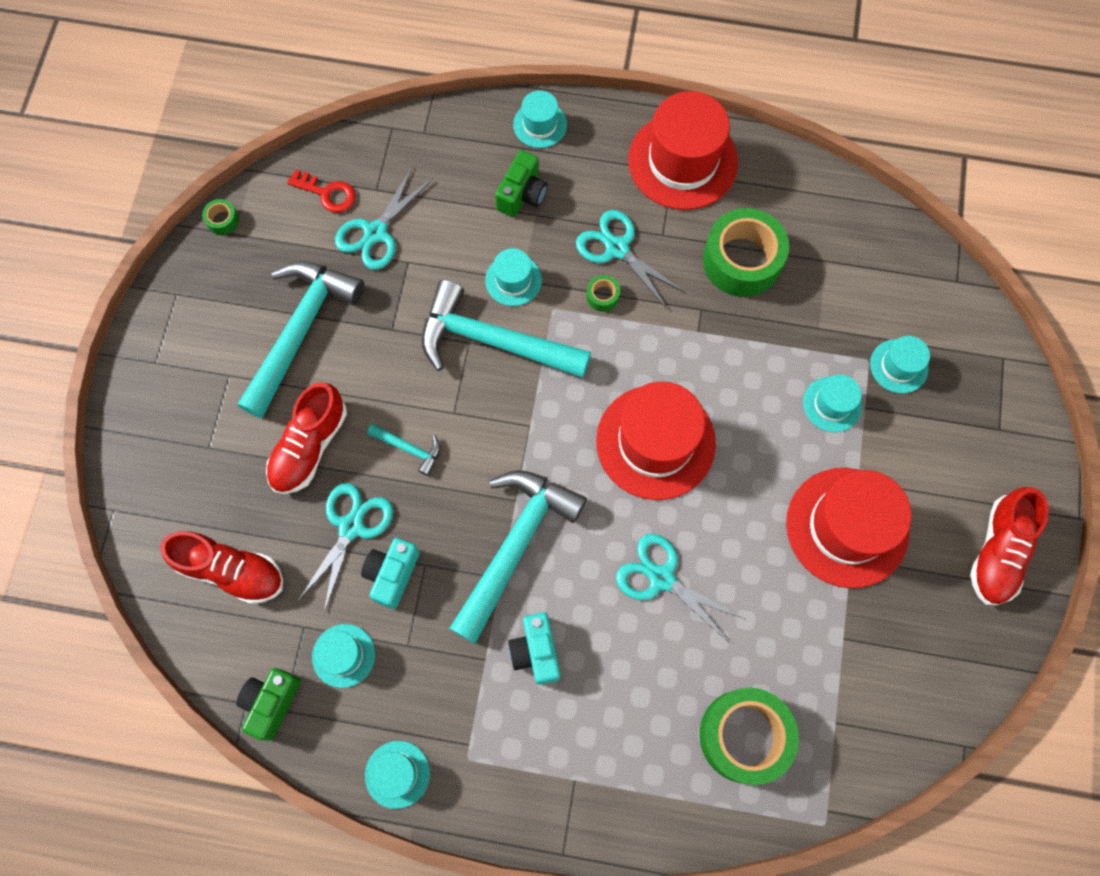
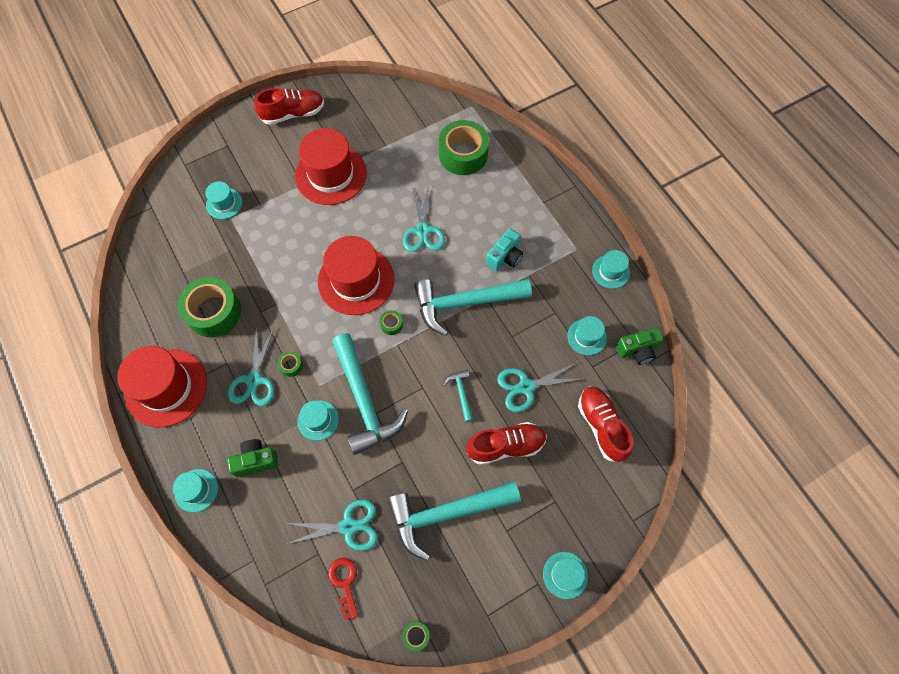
camera: 130 degrees left, 5 degrees down
turquoise camera [361,538,420,609] -> none
turquoise hat [803,375,862,432] -> turquoise hat moved to [543,552,588,599]
none -> green tape [379,310,403,335]

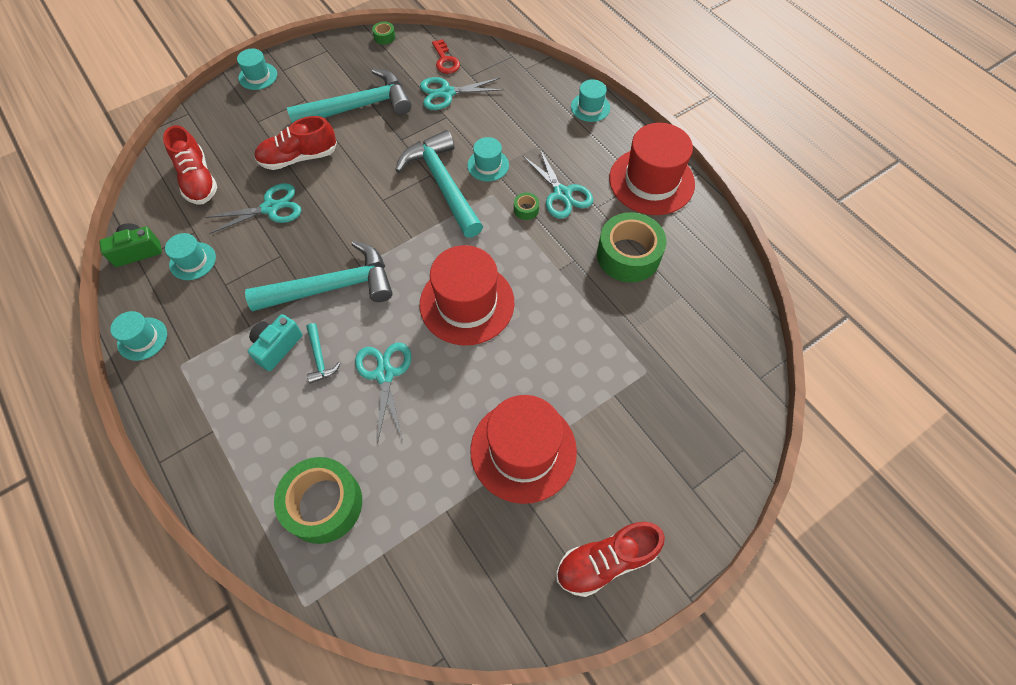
camera: 175 degrees right, 5 degrees down
turquoise hat [205,181,242,219] -> none
green camera [227,439,279,477] -> none
turquoise scissors [228,326,274,406] -> turquoise scissors turned 150 degrees clockwise [523,147,593,219]
green tape [379,310,403,335] -> none
turquoise hammer [443,370,474,422] -> turquoise hammer moved to [307,323,341,384]

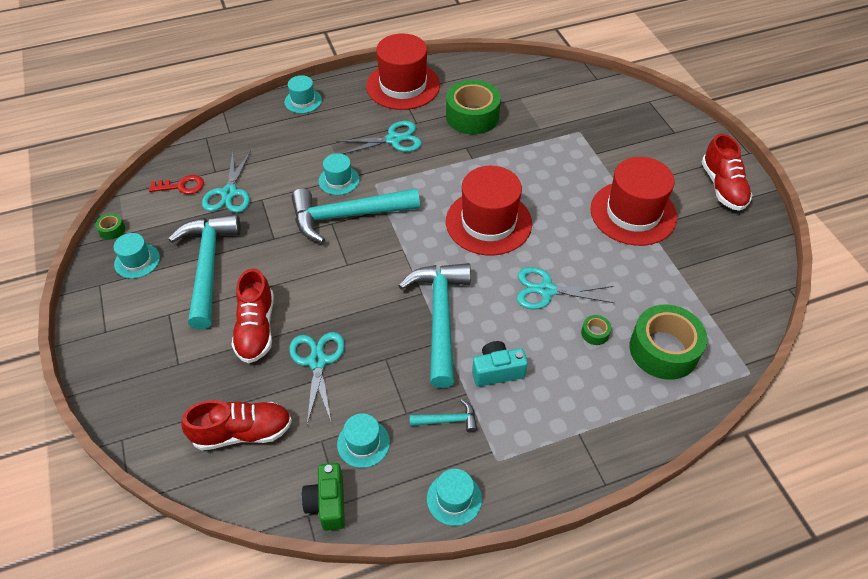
camera: 75 degrees left, 10 degrees down
turquoise hat [237,49,277,90] -> turquoise hat moved to [113,233,160,279]
turquoise camera [248,314,303,371] -> turquoise camera turned 120 degrees clockwise [472,341,528,387]
turquoise hammer [307,323,341,384] -> turquoise hammer moved to [410,399,477,433]
green tape [514,193,539,220] -> green tape moved to [581,315,611,345]

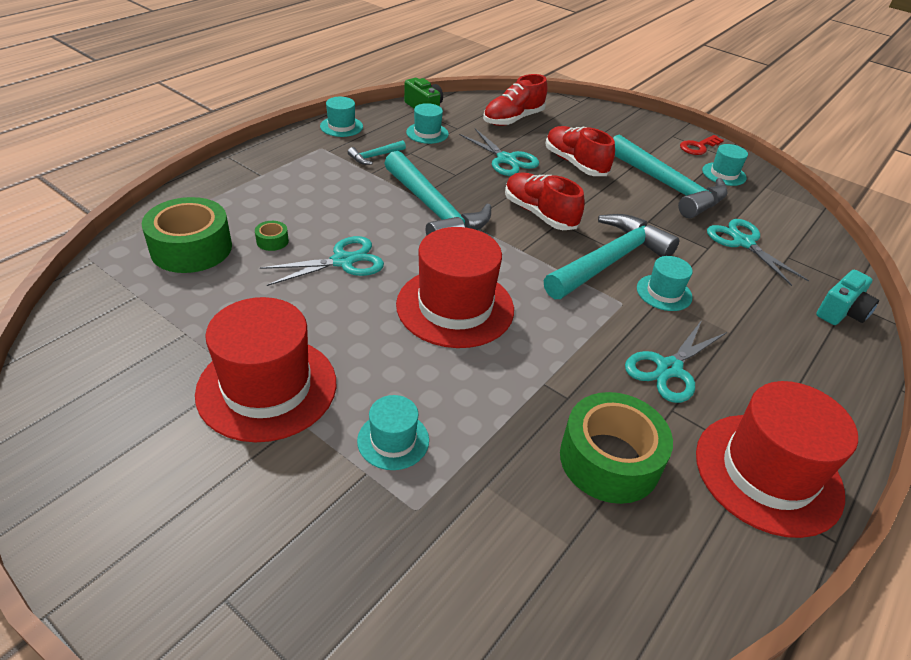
camera: 145 degrees right, 10 degrees down
green tape [96,213,125,240] -> none
red key [149,175,204,195] -> red key moved to [680,135,724,155]
turquoise hat [285,75,322,113] -> turquoise hat moved to [357,395,429,470]
turquoise camera [472,341,528,387] -> turquoise camera moved to [816,270,879,325]
red shoe [701,134,752,211] -> red shoe moved to [505,173,585,230]

